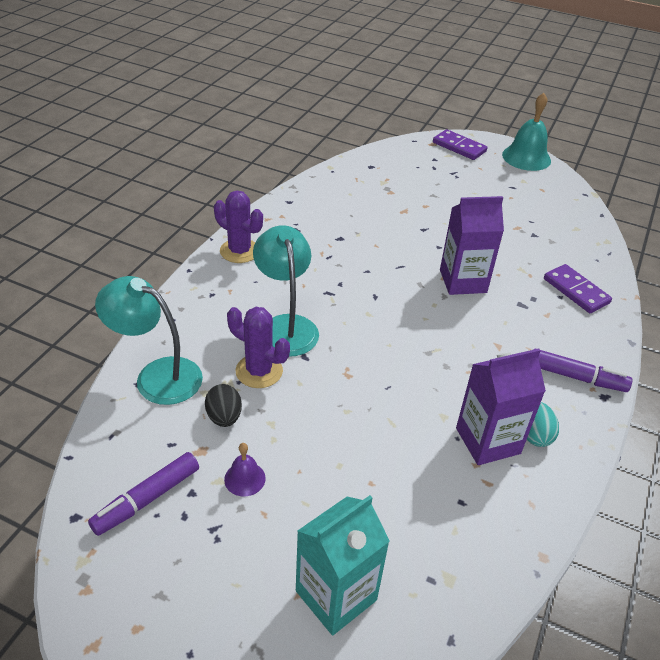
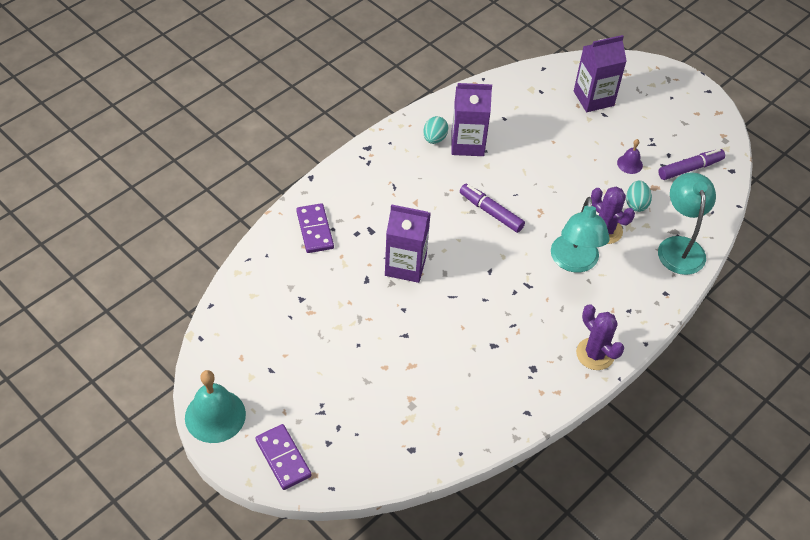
camera: 160 degrees left, 10 degrees up
turquoise lamp [95,276,203,405] -> turquoise lamp turned 135 degrees counterclockwise [658,172,716,275]
black egg [205,384,242,427] -> turquoise egg [626,181,652,212]
turquoise carton [296,495,389,636] -> purple carton [574,35,627,112]
purple marker [533,349,632,392] -> purple marker moved to [460,184,525,233]

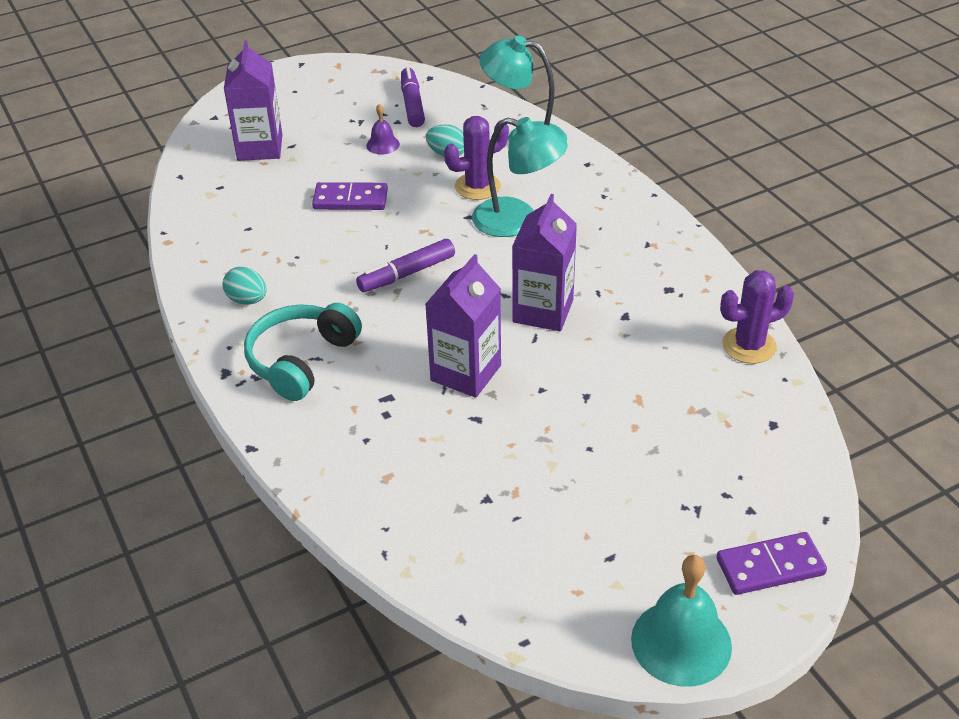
camera: 70 degrees left, 10 degrees down
purple domino [296,203,334,253] -> purple domino moved to [312,182,388,210]
purple carton [452,83,492,156] -> purple carton moved to [512,194,577,331]
purple cactus [576,304,624,370] -> purple cactus moved to [720,270,794,364]
none -> turquoise headphones [244,303,362,401]

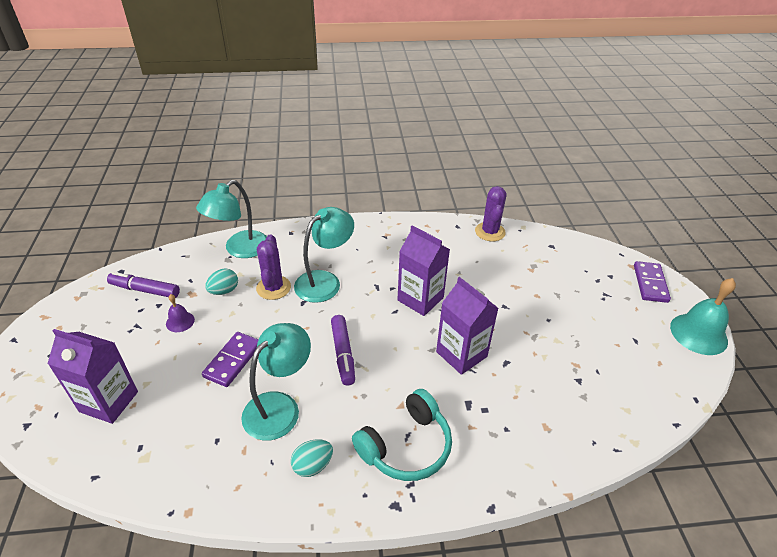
camera: 70 degrees left, 0 degrees up
turquoise headphones [244,303,362,401] -> turquoise headphones turned 90 degrees counterclockwise [352,389,452,481]
none -> turquoise lamp [241,323,311,441]

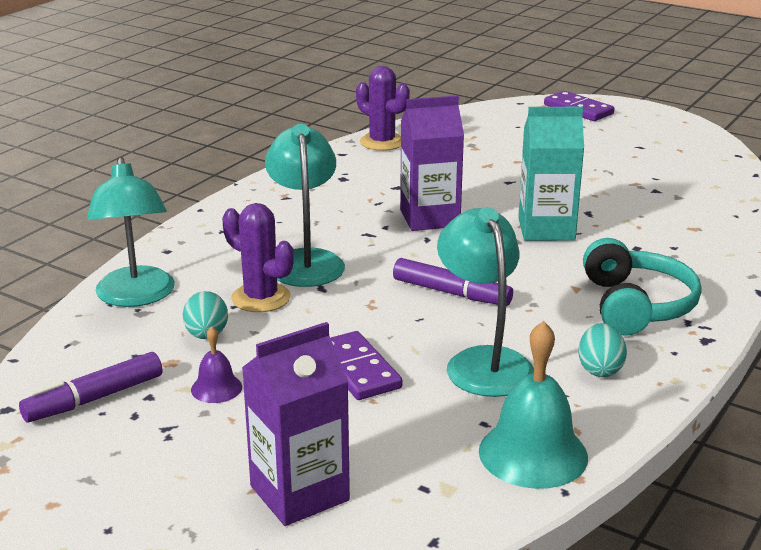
camera: 50 degrees left, 15 degrees down
purple carton [436,277,498,375] -> turquoise carton [518,107,584,241]
turquoise bell [670,278,736,355] -> turquoise bell moved to [479,321,588,489]

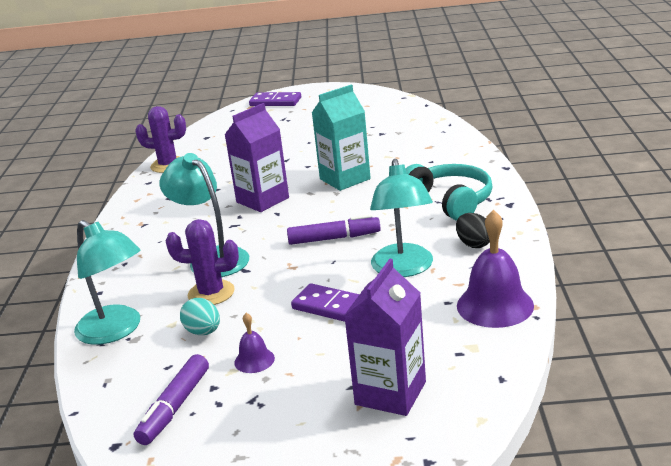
camera: 30 degrees left, 0 degrees up
turquoise lamp [437,207,534,397] -> turquoise lamp turned 135 degrees counterclockwise [370,159,433,277]
turquoise bell [479,321,588,489] -> purple bell [457,210,534,328]
turquoise egg [579,323,627,377] -> black egg [456,213,490,248]

